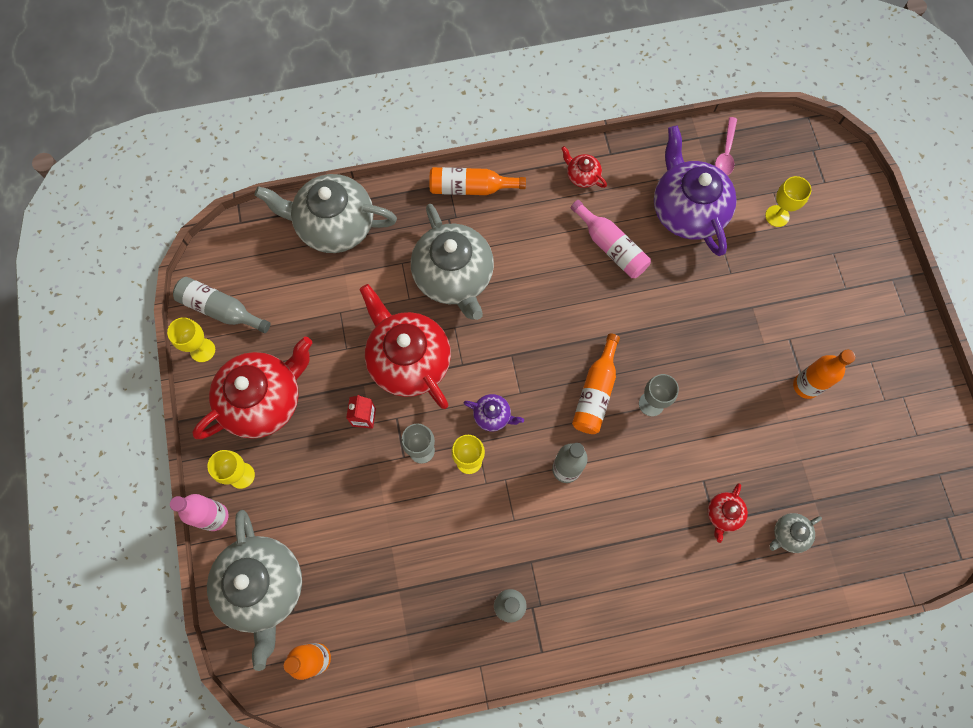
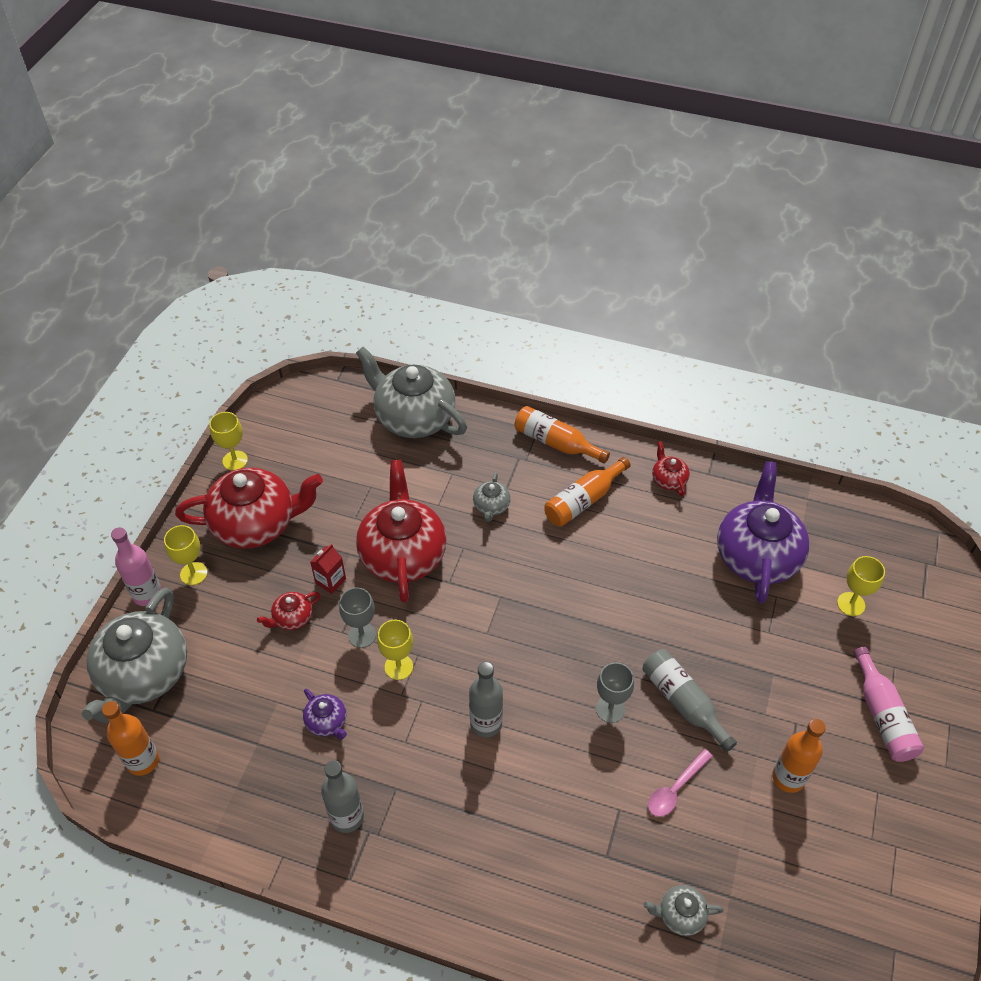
camera: 30 degrees right, 20 degrees down
grey bottle [173,277,270,333] -> grey bottle moved to [643,649,737,752]
grey teapot [411,204,494,320] -> grey teapot [473,472,511,522], size x0.44
purple teapot [463,394,524,431] -> purple teapot moved to [303,688,347,739]
pink bottle [571,200,651,278] -> pink bottle moved to [854,647,924,762]
orange bottle [572,334,620,434] -> orange bottle moved to [544,457,631,527]
red teapot [708,483,748,543] -> red teapot moved to [257,592,320,630]
pink spoon [715,117,737,175] -> pink spoon moved to [648,749,713,817]

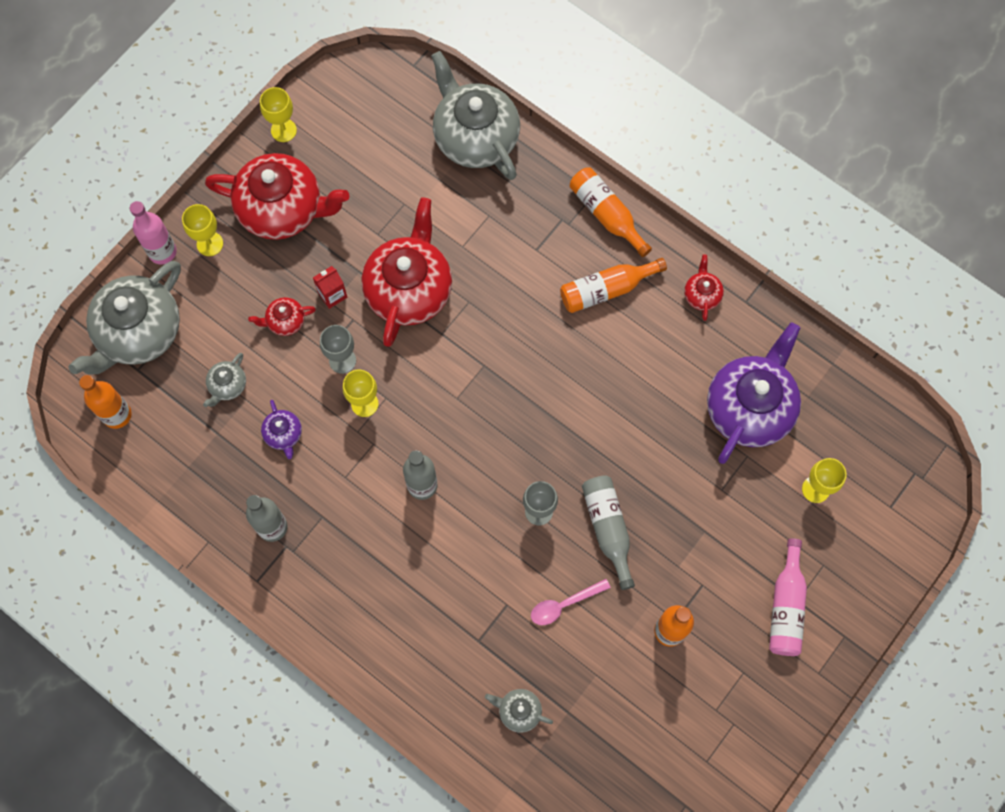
camera: 20 degrees right, 20 degrees up
grey teapot [473,472,511,522] -> grey teapot moved to [203,353,246,407]

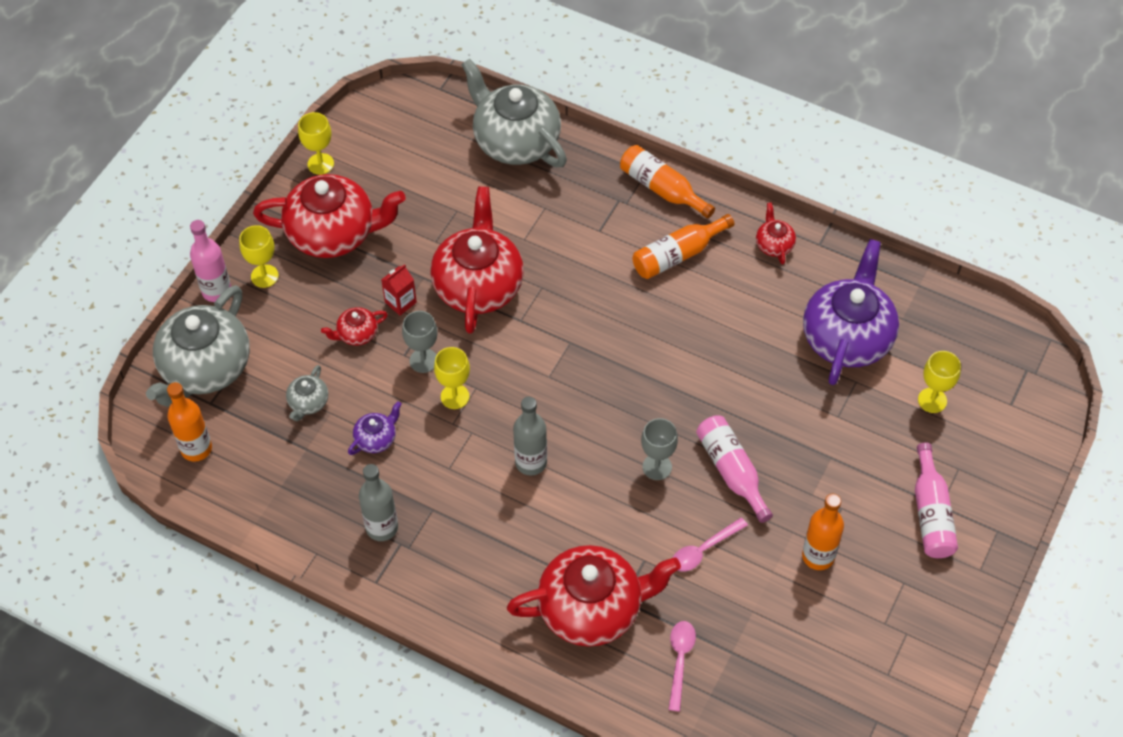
camera: 10 degrees left, 15 degrees down
purple teapot [261,400,302,459] -> purple teapot turned 105 degrees counterclockwise [348,401,402,455]
grey teapot [485,689,553,733] -> pink spoon [668,621,696,711]
grey bottle [582,475,635,590] -> pink bottle [696,415,773,523]
none -> red teapot [507,545,681,647]

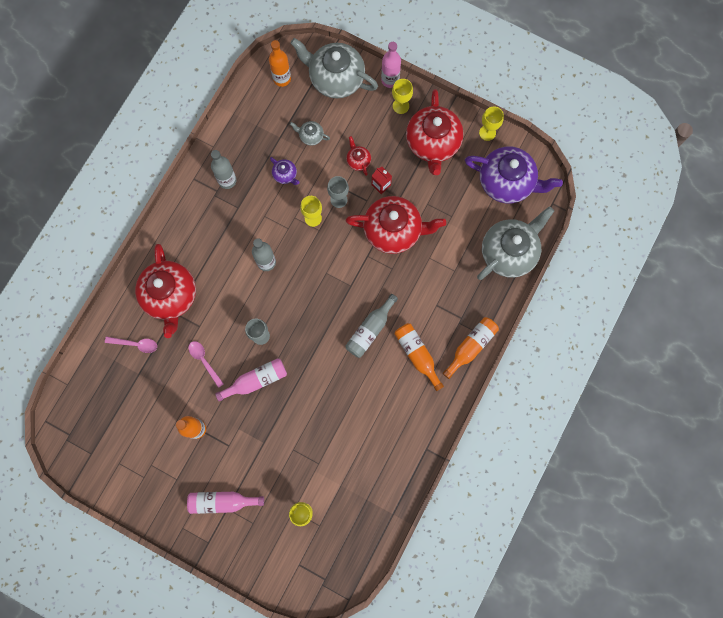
camera: 90 degrees right, 20 degrees up
red teapot [756,202,796,264] -> none
purple teapot [803,239,899,385] -> purple teapot moved to [465,147,563,203]
none -> grey bottle [345,294,398,358]

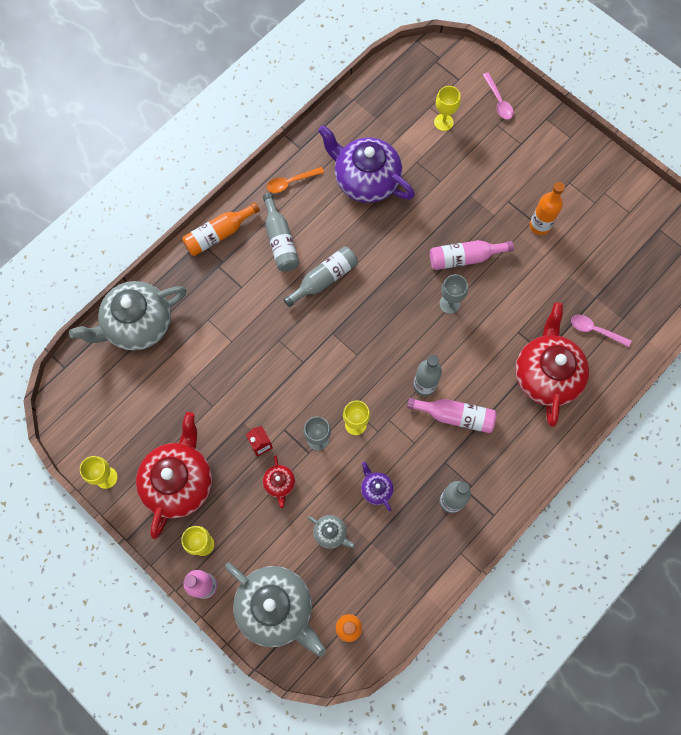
camera: 165 degrees left, 5 degrees down
pink bottle [187,492,264,514] -> pink bottle moved to [407,398,497,433]
pink spoon [188,341,224,388] -> pink spoon moved to [483,72,514,119]
red teapot [346,196,446,254] -> none
orange bottle [395,323,444,391] -> grey bottle [263,193,299,272]
purple teapot [465,147,563,203] -> purple teapot moved to [318,125,415,203]
none -> orange spoon [267,167,324,193]

